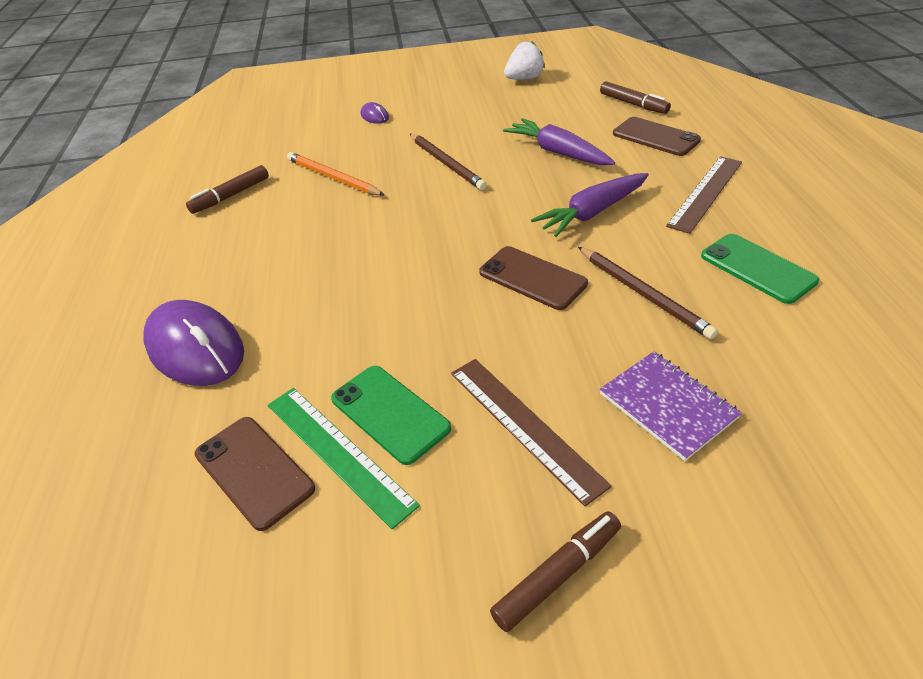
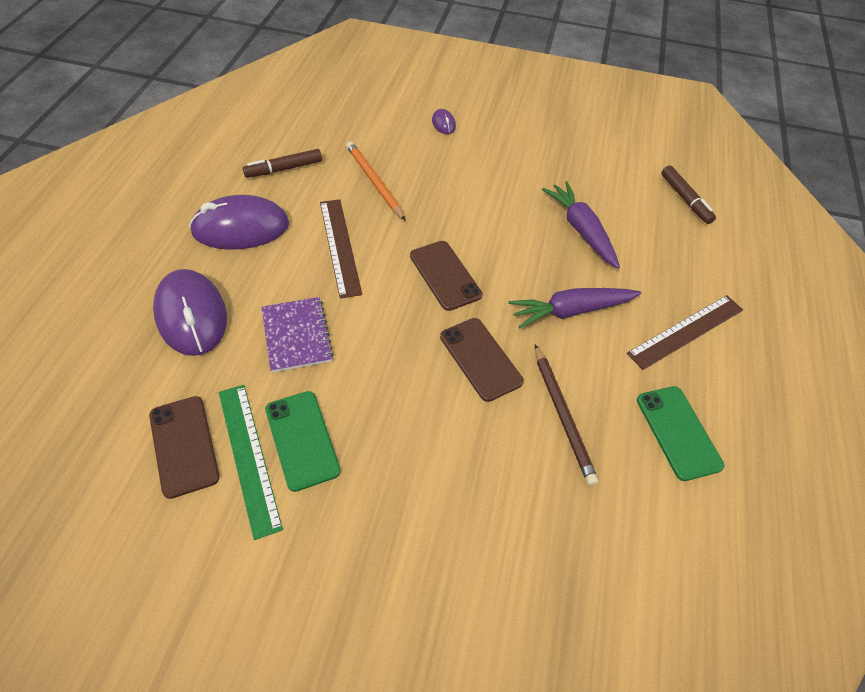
camera: 15 degrees right, 10 degrees up
brown pencil [410,133,487,190] -> none
brown ruler [451,359,612,507] -> brown ruler moved to [320,199,362,299]
brown marker [490,511,621,632] -> none
white strawberry [504,42,545,80] -> none
purple notebook [600,351,742,461] -> purple notebook moved to [261,297,334,373]
brown phone [613,117,701,156] -> brown phone moved to [410,241,482,311]
none -> purple mouse [189,195,289,250]

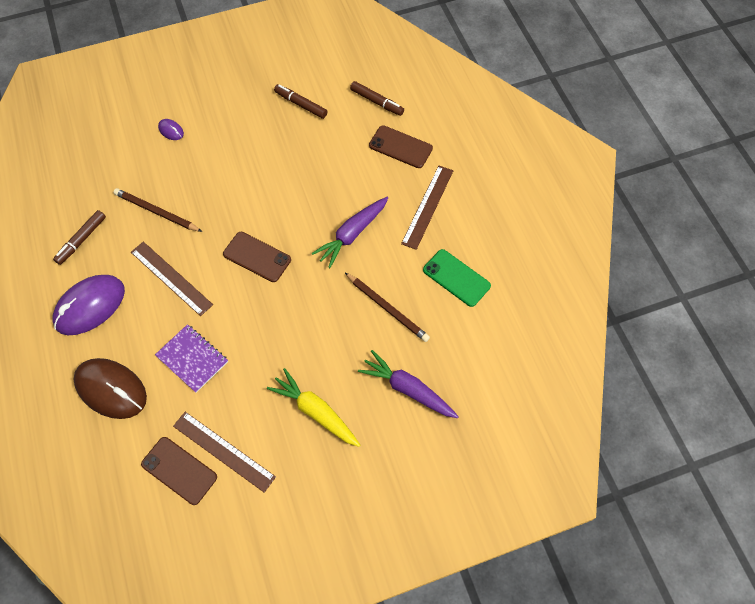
camera: 30 degrees left, 10 degrees up
purple mouse [153,269,227,356] -> brown mouse [73,358,147,419]
green ruler [219,385,283,540] -> brown ruler [173,412,276,493]
green phone [265,391,341,492] -> none
orange pencil [346,141,405,220] -> brown pencil [114,188,202,232]
brown phone [440,318,524,402] -> brown phone moved to [369,125,433,168]
purple carrot [542,181,620,269] -> purple carrot moved to [358,350,459,418]
none -> yellow carrot [267,368,360,447]
none -> brown marker [274,84,328,119]

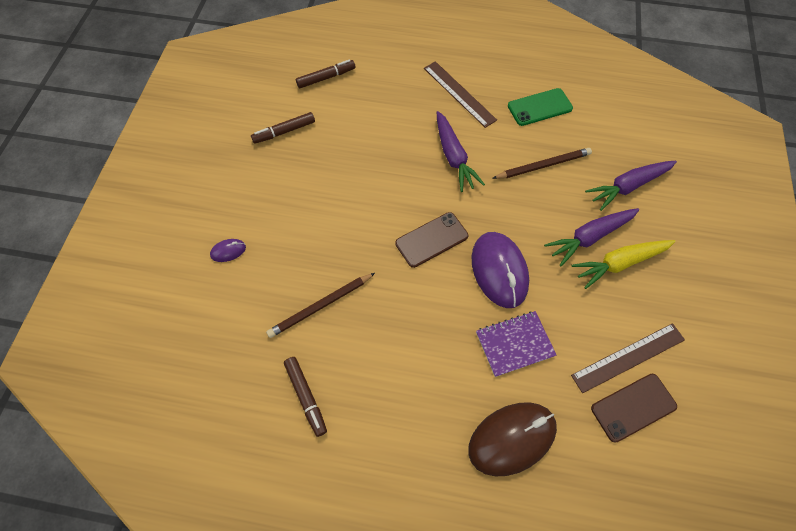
camera: 60 degrees left, 0 degrees up
purple mouse [52,275,125,335] -> purple mouse moved to [471,232,529,308]
brown ruler [131,242,213,316] -> none
brown phone [369,125,433,168] -> none
none -> purple carrot [544,208,639,266]

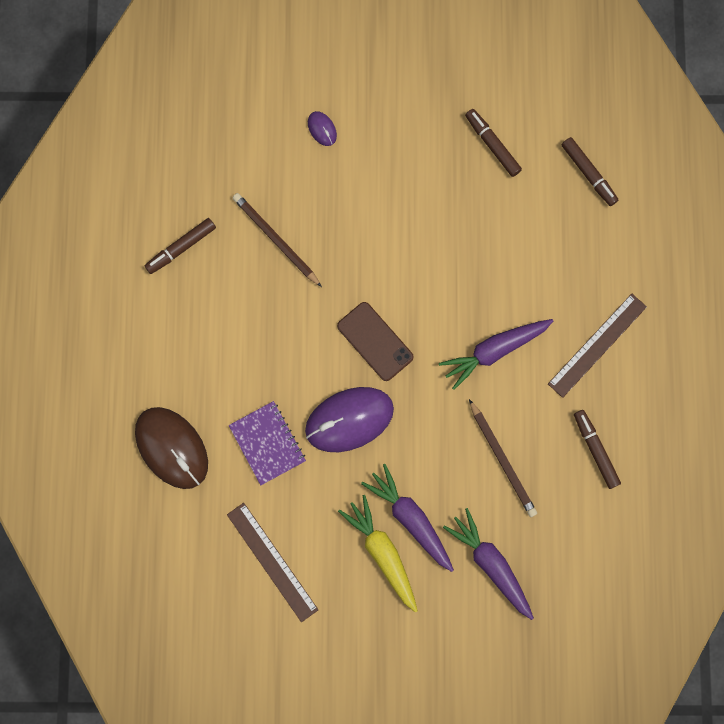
camera: 80 degrees right, 15 degrees up
green phone [508,88,573,126] -> brown marker [574,410,621,489]
brown phone [591,374,677,443] -> none

